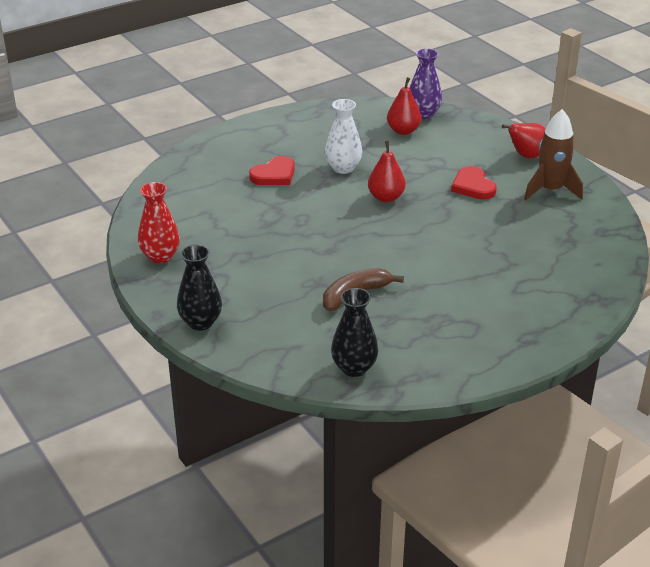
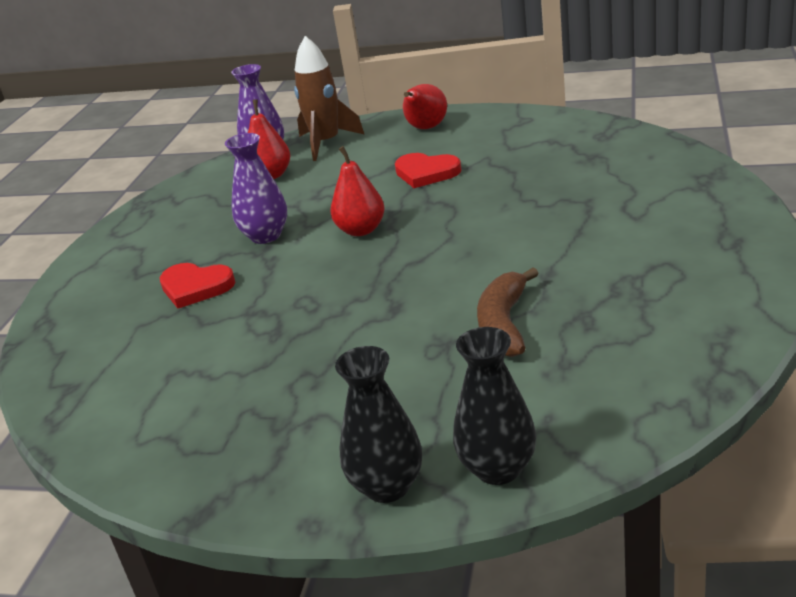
camera: 40 degrees left, 5 degrees down
red vase [138,182,180,264] -> none
red heart [249,156,295,185] -> red heart turned 105 degrees clockwise [160,263,235,308]
white vase [325,99,362,174] -> purple vase [225,133,287,244]
black vase [331,288,378,377] -> black vase moved to [453,327,536,485]
brown rocket [524,109,583,200] -> brown rocket moved to [294,36,365,161]

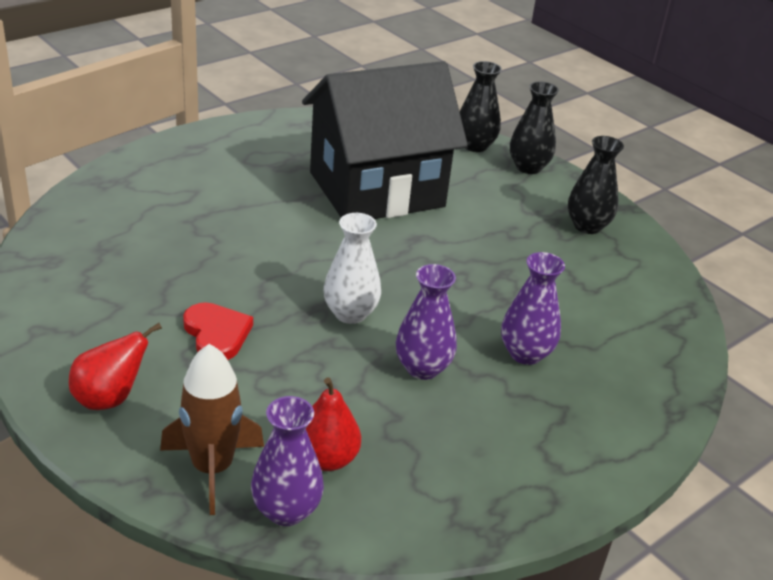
camera: 150 degrees left, 5 degrees up
red heart [160,263,235,308] -> purple vase [501,252,565,365]
red pear [330,146,385,236] -> white vase [324,213,381,324]
brown banana [477,267,539,357] -> black house [302,61,468,219]
none -> black vase [568,136,624,234]

